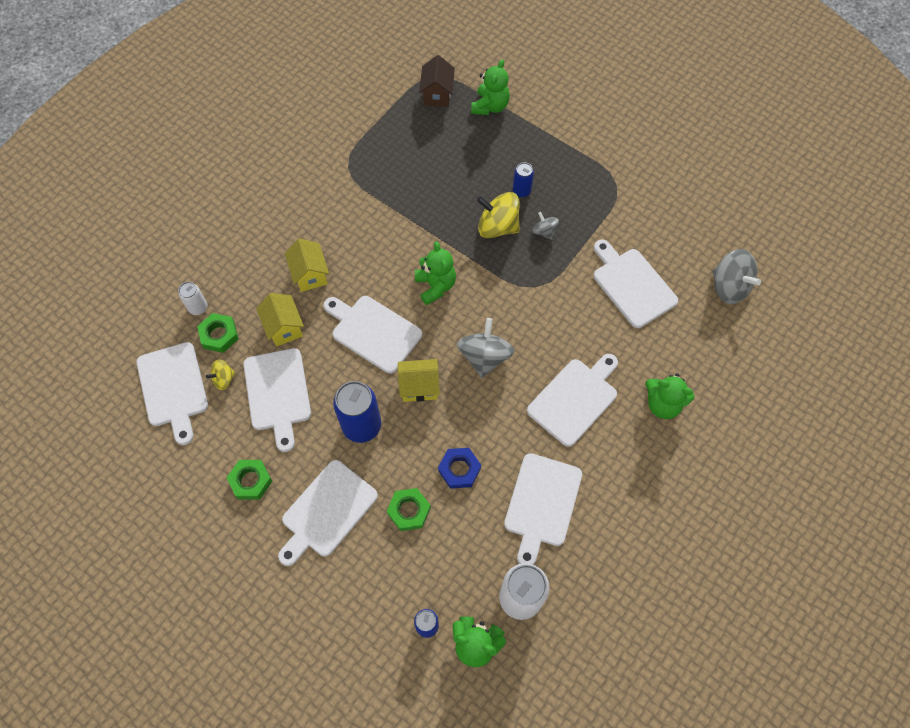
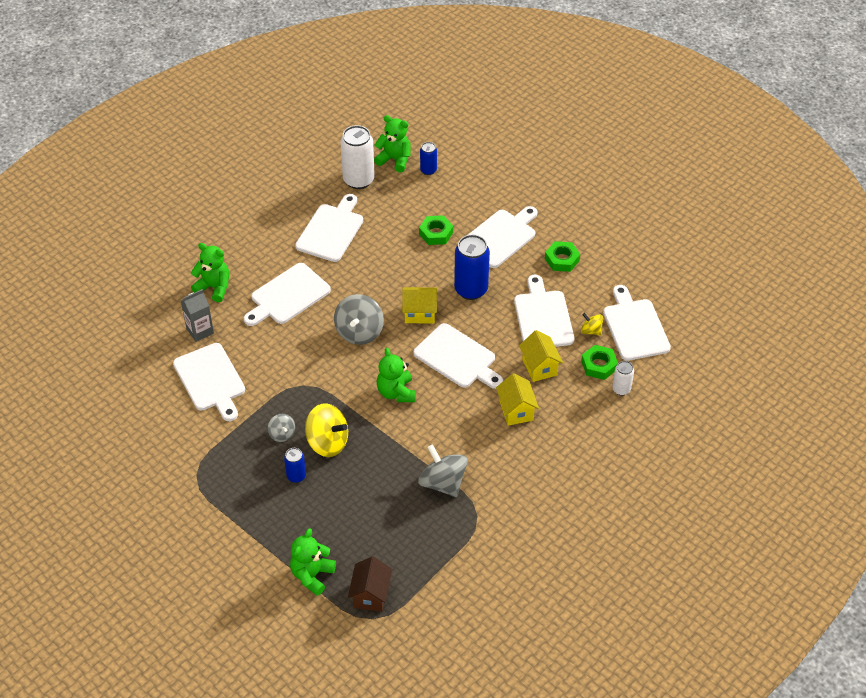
camera: 175 degrees left, 15 degrees down
yellow spinning top [206,359,235,390] -> yellow spinning top turned 120 degrees counterclockwise [581,313,603,336]
blue nut [438,448,481,489] -> none
grey spinning top [712,249,761,304] -> grey spinning top moved to [418,444,468,497]
none -> grey carton [181,289,214,342]

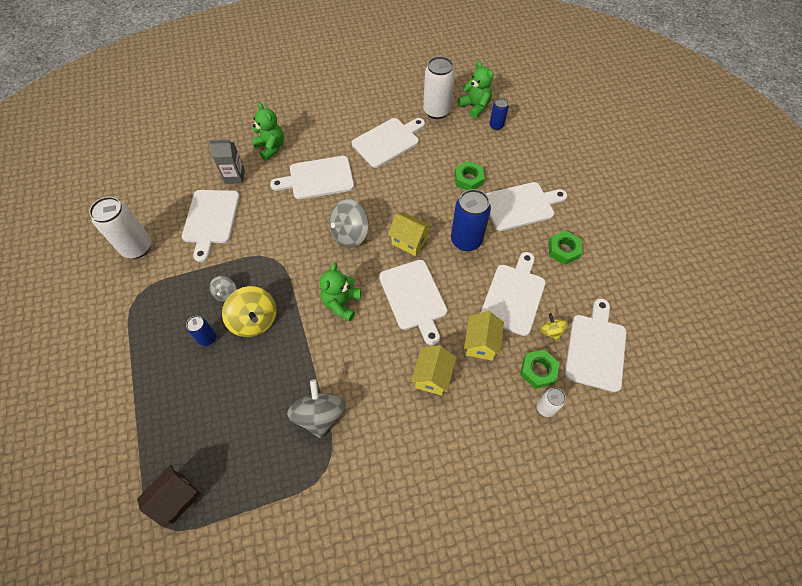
camera: 30 degrees right, 10 degrees up
green teddy bear [290,528,336,596] -> none
none -> white can [89,197,151,259]

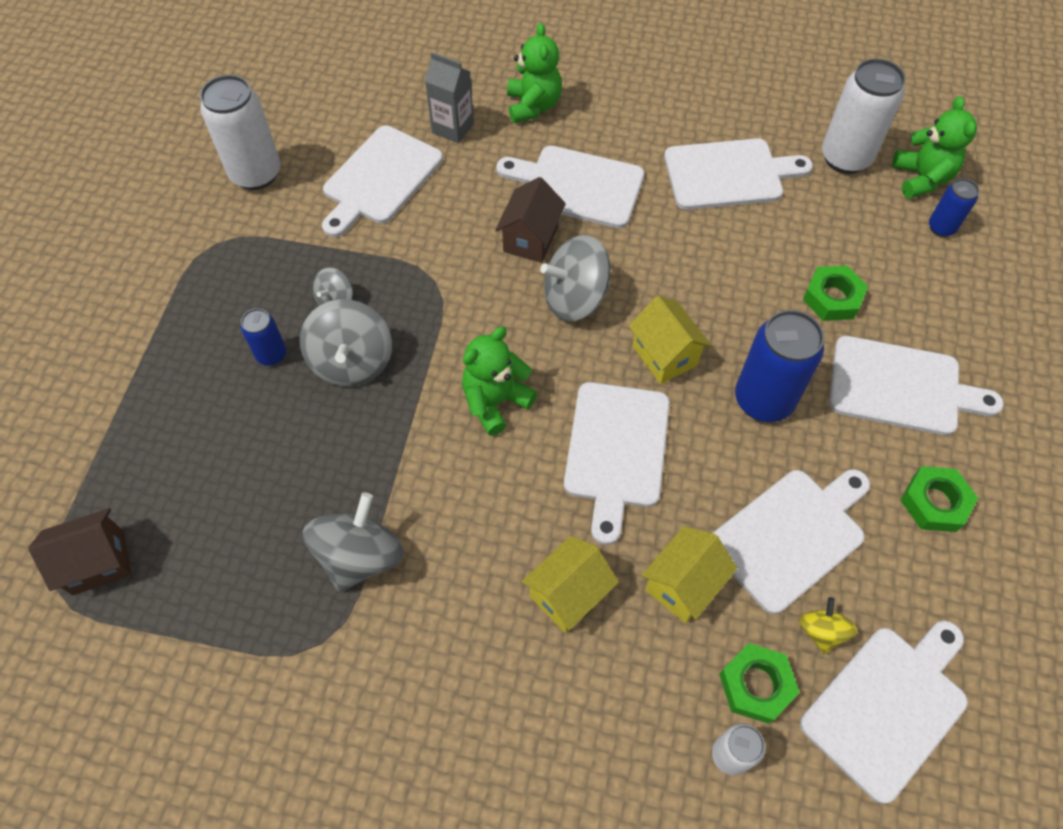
camera: 30 degrees right, 0 degrees up
yellow spinning top [222,286,276,337] -> grey spinning top [300,299,392,387]
none -> brown house [495,177,566,263]

